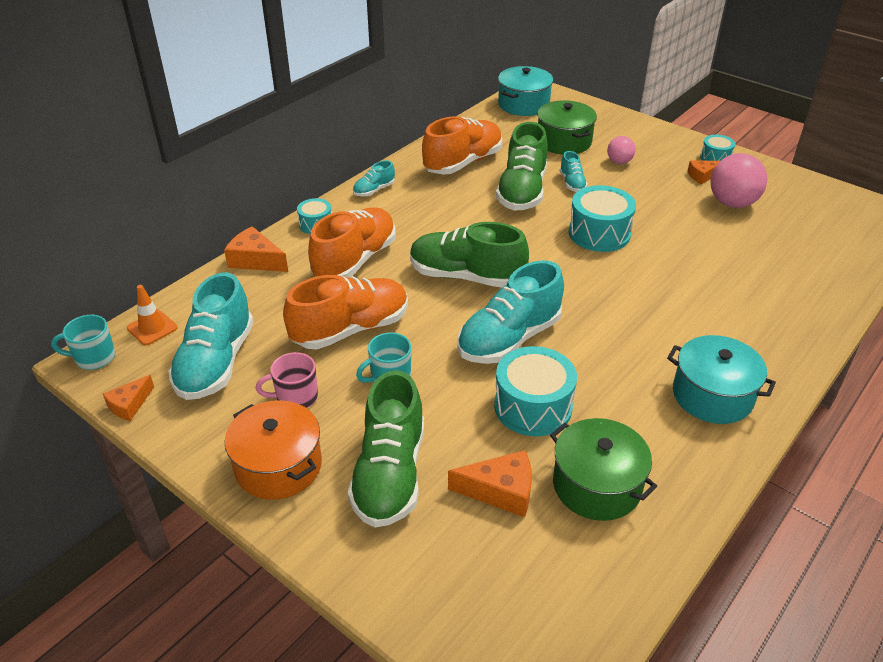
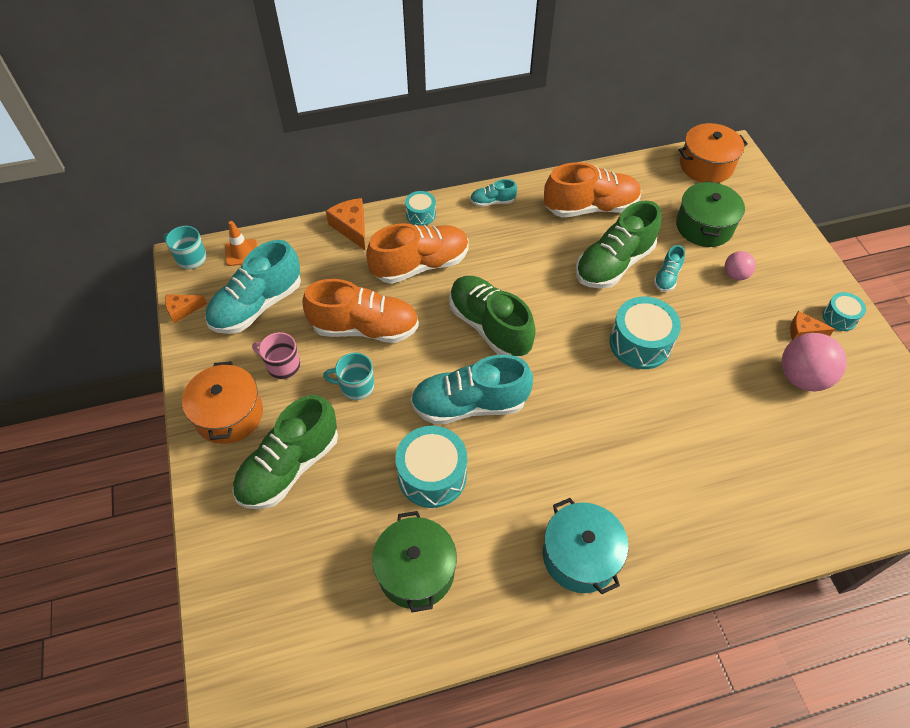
camera: 35 degrees right, 15 degrees up
orange cheese [448,450,532,517] -> none
turquoise pot [498,66,553,116] -> orange pot [679,123,748,183]

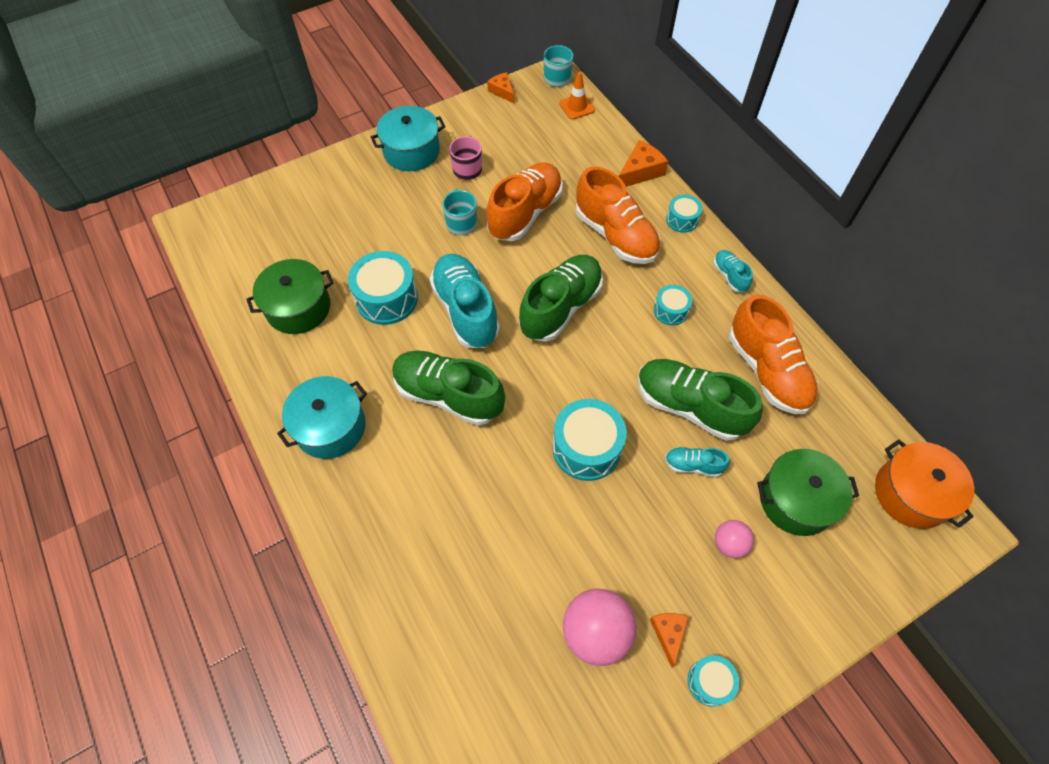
camera: 75 degrees right, 5 degrees up
orange pot [182,361,263,444] -> turquoise pot [371,106,446,171]
turquoise shoe [205,240,301,334] -> none
green shoe [232,395,338,509] -> green shoe moved to [392,351,505,426]
orange shoe [303,279,419,343] -> orange shoe turned 135 degrees counterclockwise [487,162,563,241]
none -> turquoise drum [654,285,692,325]

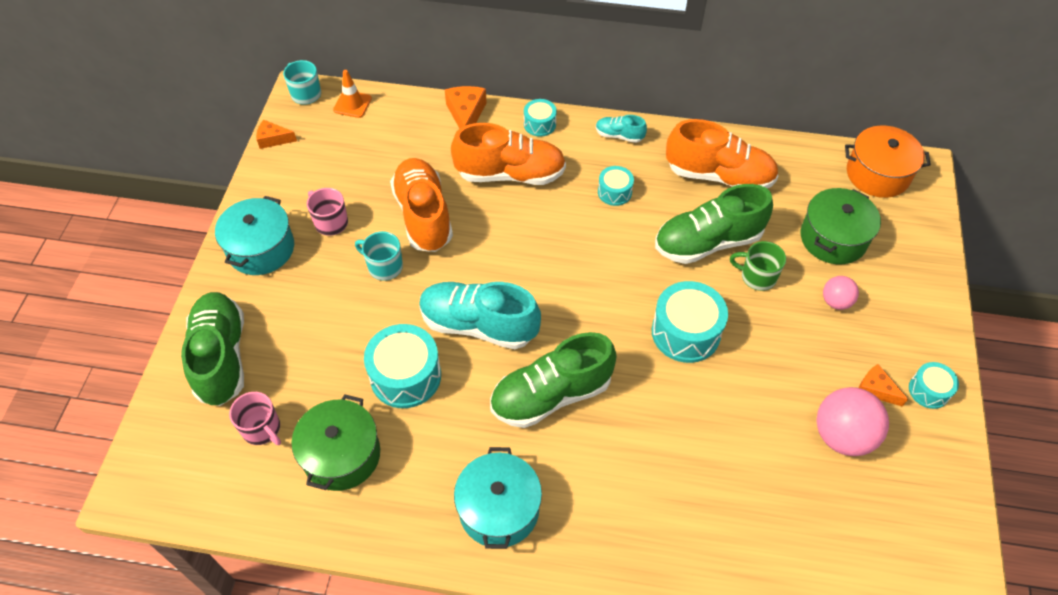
camera: 50 degrees left, 5 degrees down
green shoe [519,255,603,342] -> green shoe moved to [181,292,244,406]
turquoise shoe [665,447,730,477] -> green mug [730,241,786,291]
none -> pink mug [229,392,281,445]

